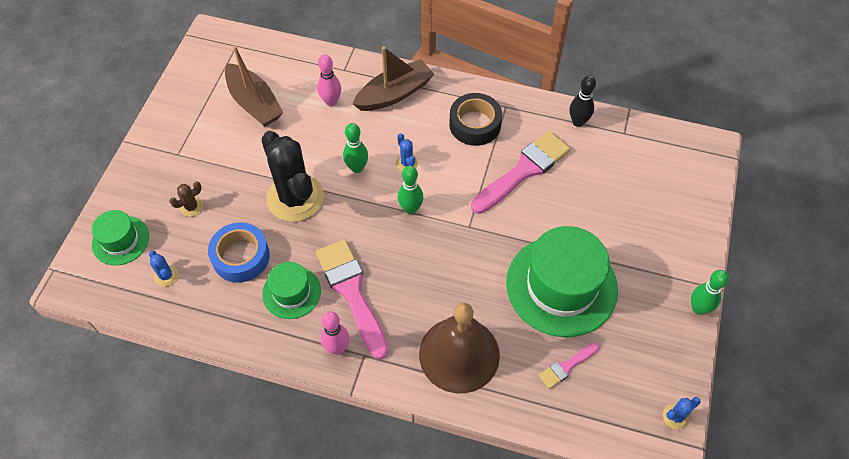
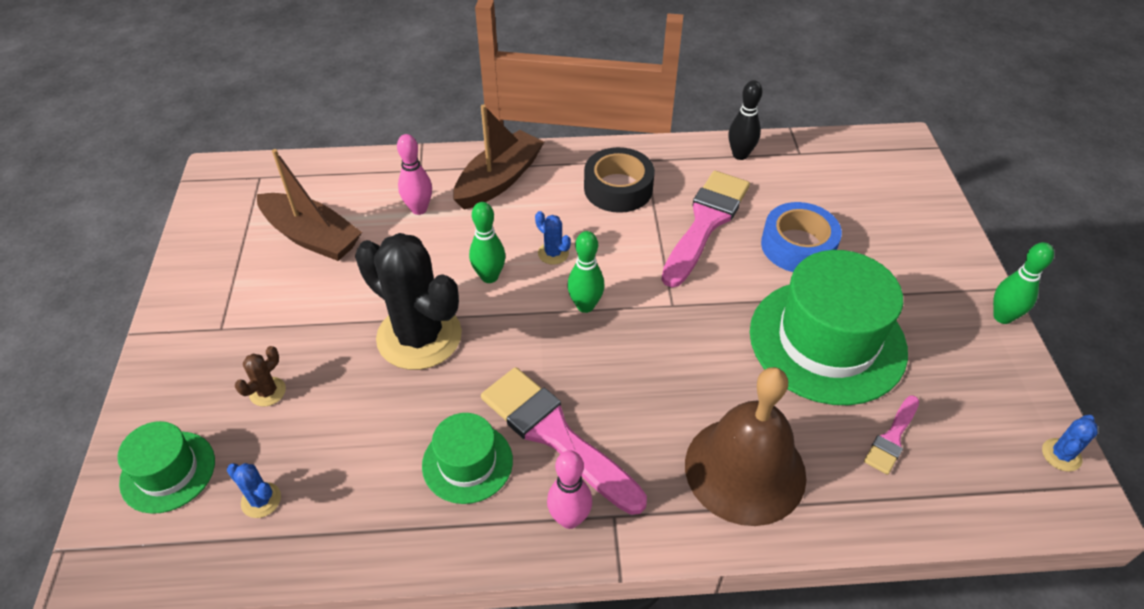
camera: 20 degrees left, 10 degrees down
blue tape [208,222,270,283] -> blue tape moved to [761,202,842,272]

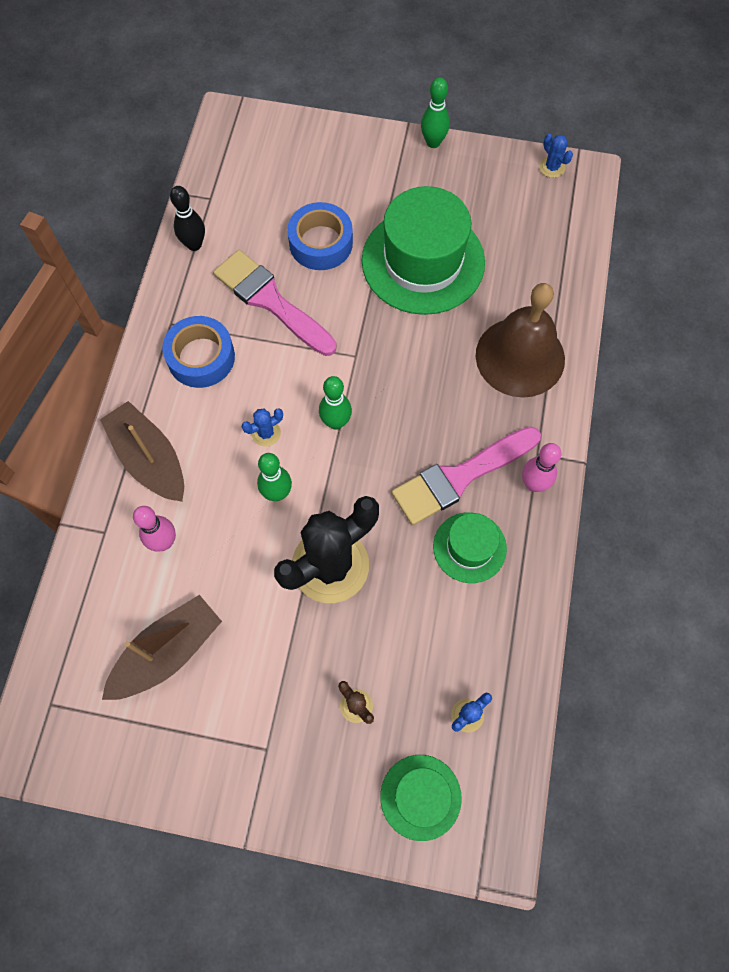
camera: 75 degrees left, 20 degrees up
black tape [584,147,655,213] -> blue tape [162,316,235,388]
pink brush [864,395,919,475] -> none

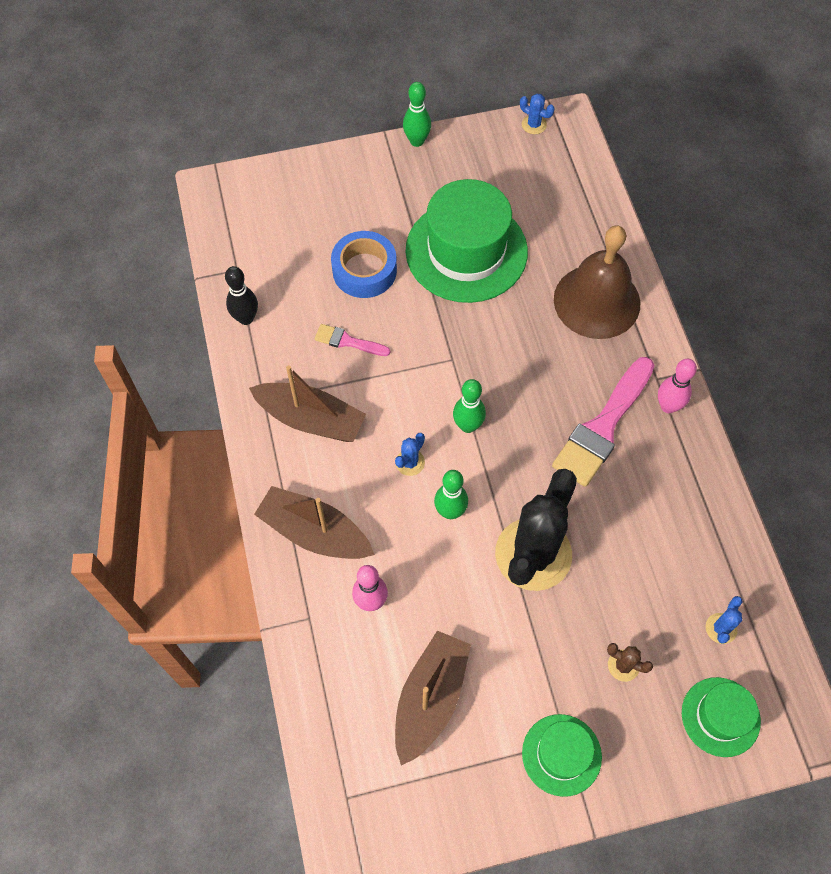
camera: 25 degrees left, 5 degrees down
blue tape [162,316,235,388] -> brown boat [249,365,366,442]
pink brush [213,250,337,356] -> pink brush [315,324,390,356], size x0.50
green hat [433,512,507,583] -> green hat moved to [522,714,602,797]

